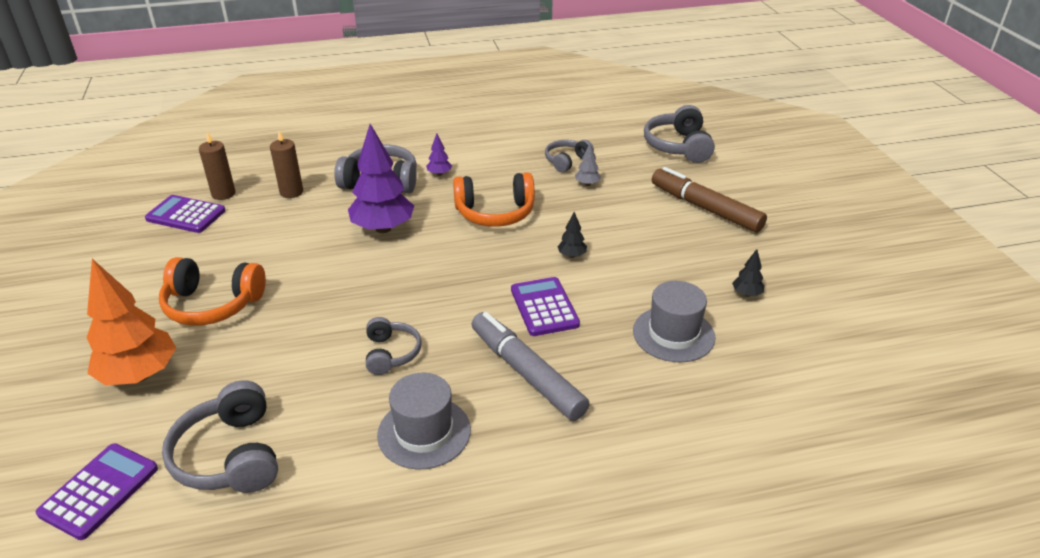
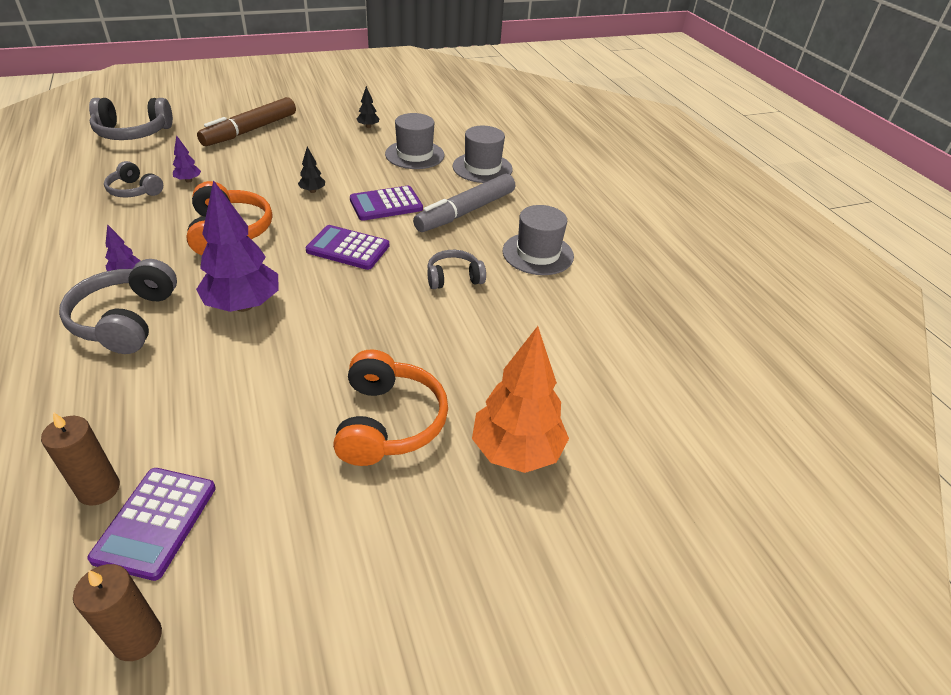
camera: 100 degrees left, 5 degrees up
purple calculator [36,443,158,540] -> purple calculator moved to [305,225,389,270]
grey headphones [162,380,278,493] -> none
brown candle [270,131,303,198] -> brown candle moved to [73,564,162,661]
grey tree [575,144,601,186] -> purple tree [173,135,201,182]
none -> grey hat [452,126,513,183]

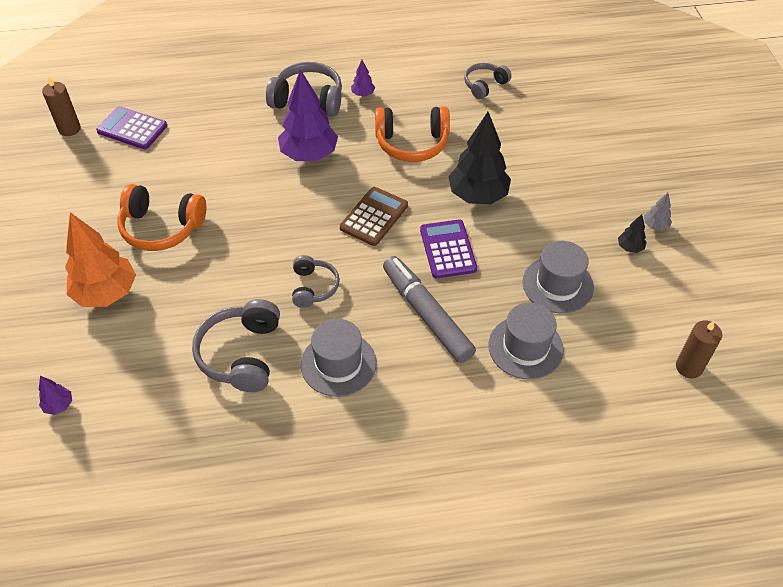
camera: 105 degrees right, 10 degrees up
brown candle [41,412,120,506] -> brown candle moved to [676,321,722,379]
grey headphones [89,98,173,140] -> grey headphones moved to [192,299,280,392]
purple tree [173,135,201,182] -> purple tree moved to [39,376,72,415]
brown marker [197,97,296,146] -> none
black tree [298,147,325,193] -> black tree [448,112,511,204], size x2.30
purple calculator [305,225,389,270] -> brown calculator [340,187,408,246]
none -> grey tree [644,193,672,231]

